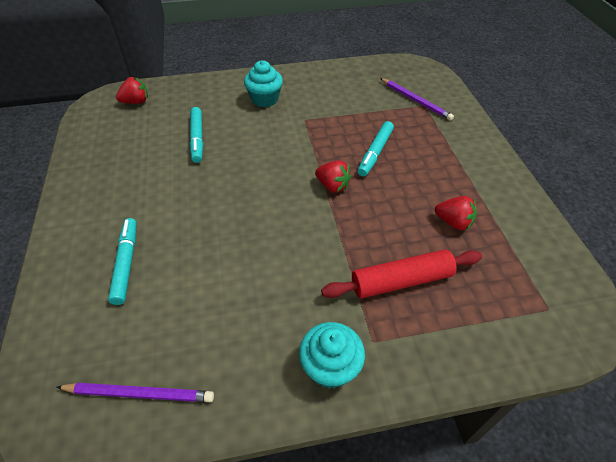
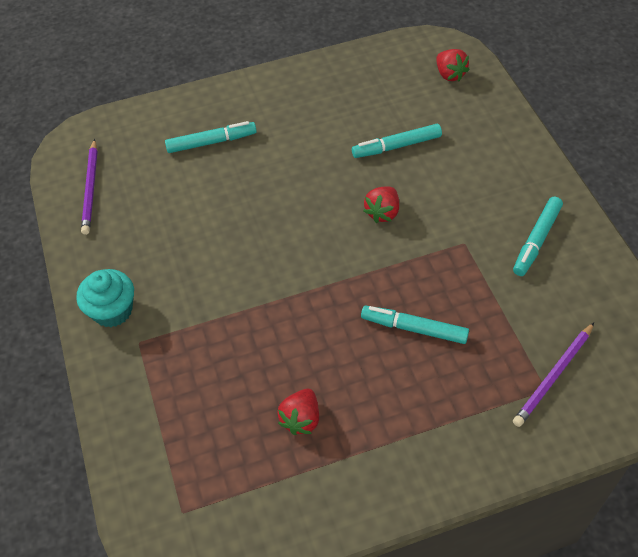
camera: 85 degrees right, 5 degrees up
turquoise cupcake [244,60,283,107] -> none
red strawberry [315,160,351,193] -> red strawberry moved to [364,186,399,223]
red rolling pin [321,249,482,298] -> none
none -> turquoise marker [513,197,563,276]

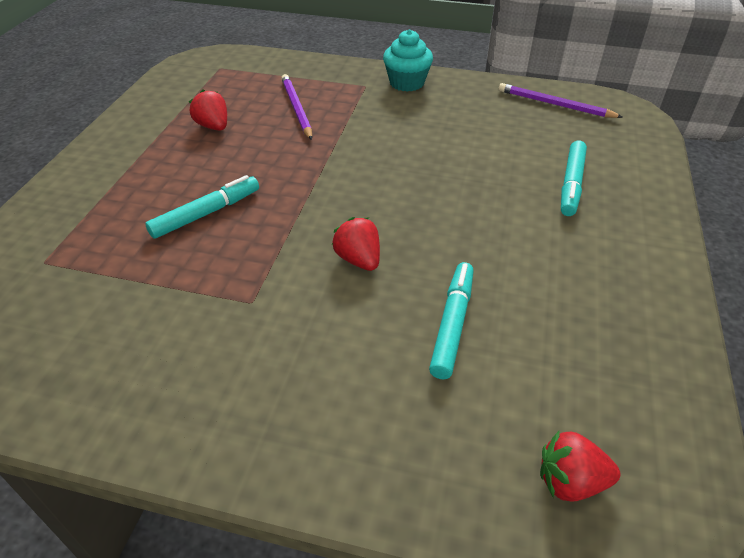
camera: 120 degrees right, 10 degrees down
turquoise marker [513,197,563,276] -> none
purple pencil [513,323,594,427] -> purple pencil moved to [281,74,312,140]

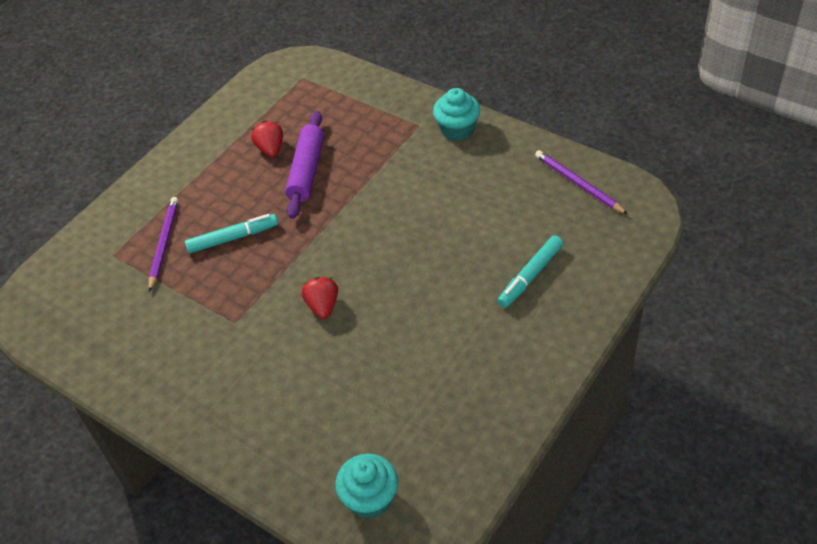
camera: 25 degrees right, 5 degrees up
purple pencil [281,74,312,140] -> purple pencil moved to [149,197,178,292]
turquoise marker [429,262,474,379] -> none
red strawberry [540,431,620,502] -> turquoise cupcake [335,454,398,518]
none -> purple rolling pin [285,111,324,219]

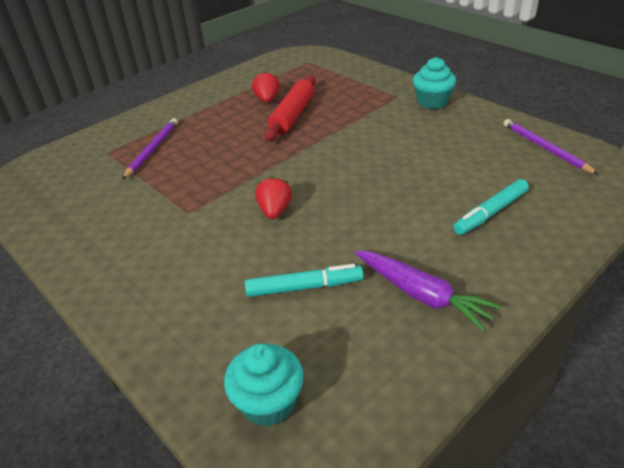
camera: 10 degrees right, 10 degrees down
turquoise marker [185,214,278,253] -> turquoise marker moved to [245,264,363,297]
purple rolling pin [285,111,324,219] -> red rolling pin [264,75,316,142]
none -> purple carrot [355,251,502,332]

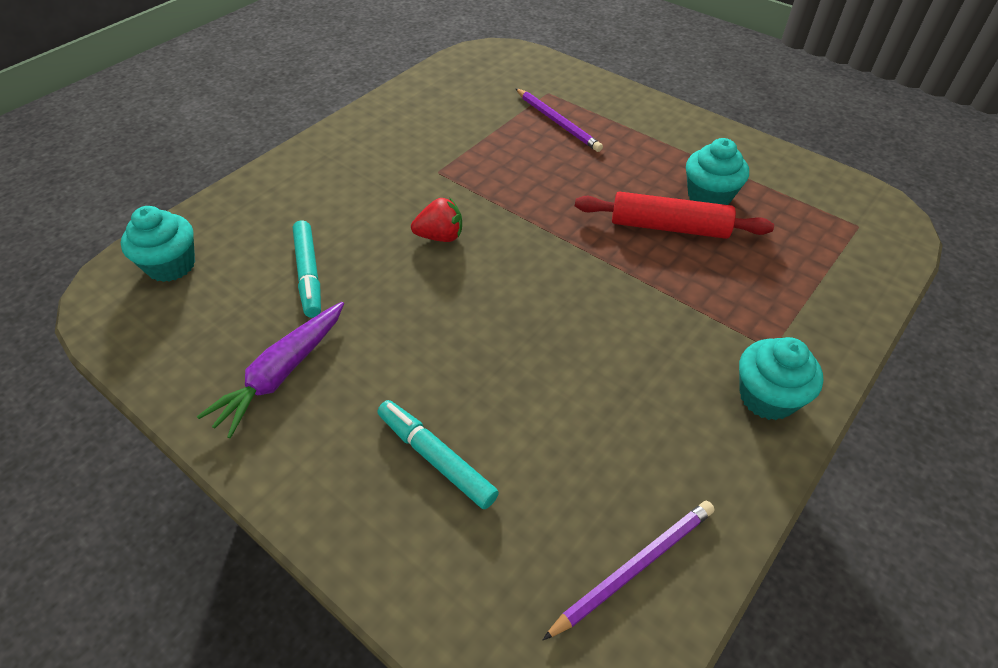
camera: 80 degrees right, 10 degrees up
purple pencil [122,118,178,180] -> purple pencil turned 45 degrees clockwise [515,88,603,152]
red strawberry [252,71,280,103] -> turquoise cupcake [686,138,749,205]

